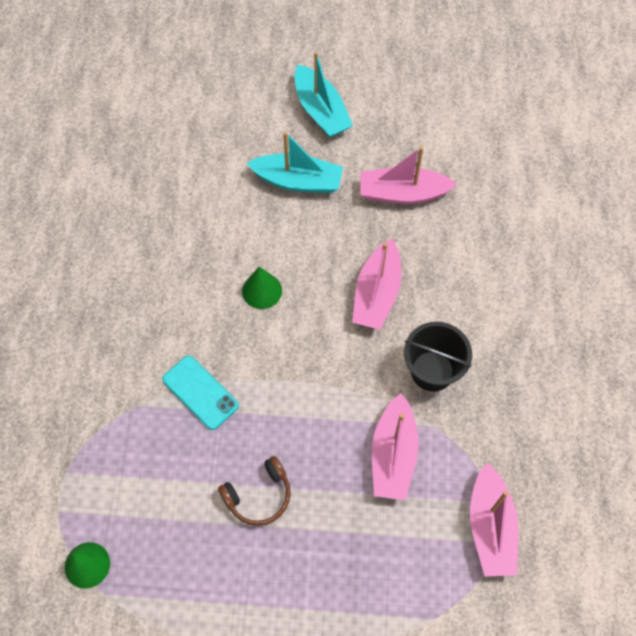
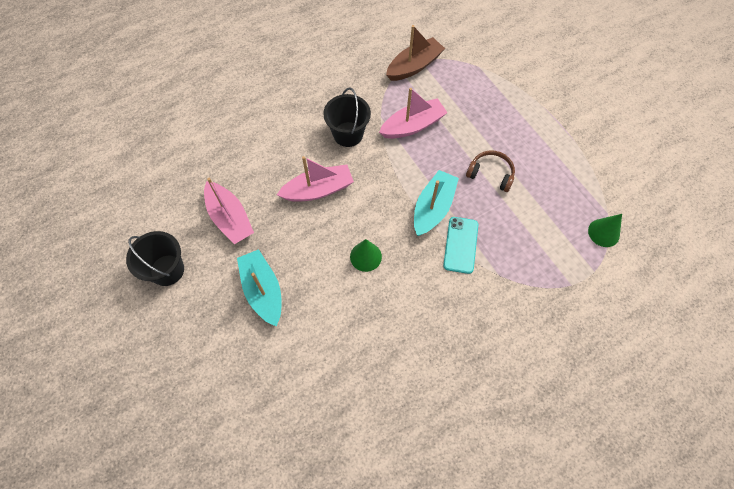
camera: 125 degrees left, 0 degrees up
turquoise boat [295,52,353,137] -> turquoise boat moved to [414,170,459,236]
pink boat [470,463,519,577] -> brown boat [386,25,445,81]
none -> black bucket [126,231,184,286]

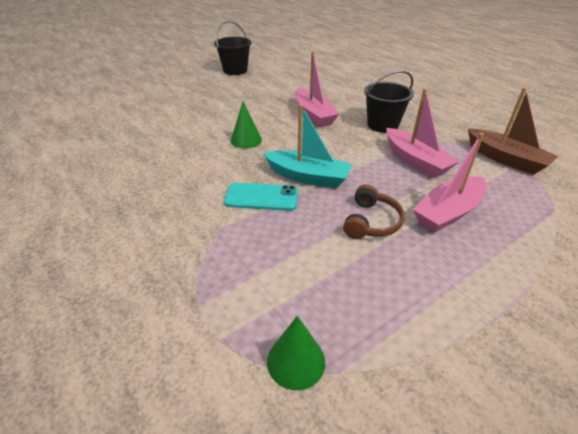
camera: 85 degrees right, 25 degrees down
pink boat [204,178,254,244] -> pink boat moved to [413,133,486,233]
turquoise boat [237,249,281,326] -> none

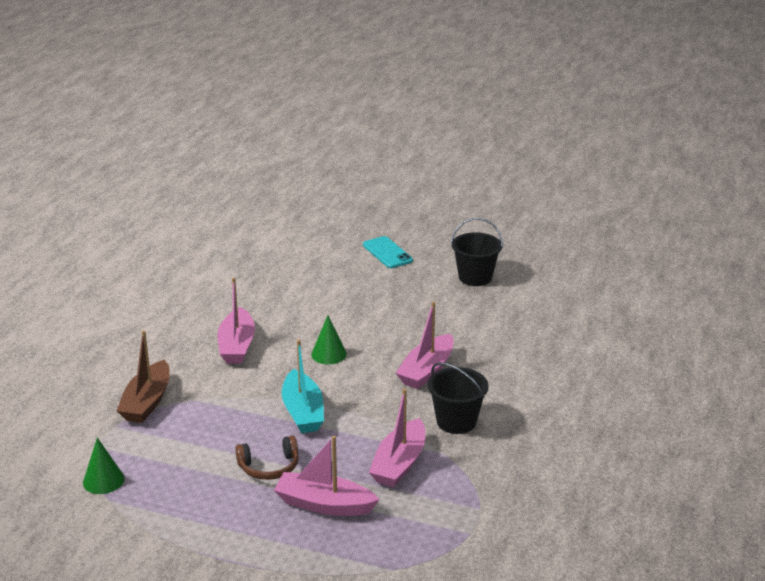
camera: 55 degrees right, 10 degrees down
turquoise phone [224,183,298,211] -> turquoise phone moved to [363,236,413,268]
brown boat [468,88,558,175] -> brown boat moved to [117,330,170,423]
none -> pink boat [218,277,255,364]

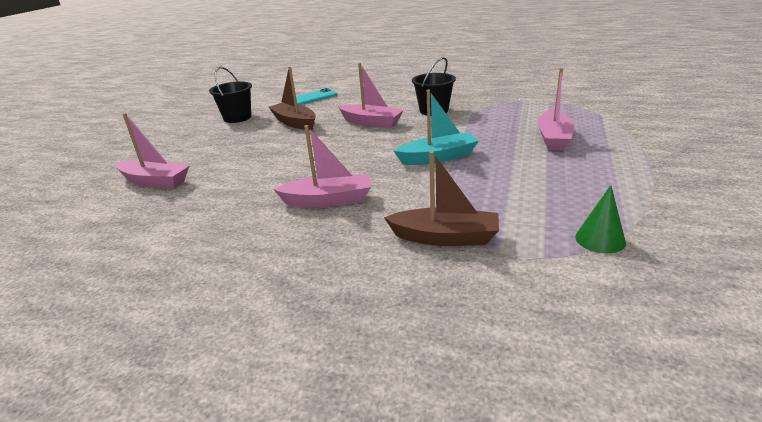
camera: 90 degrees left, 0 degrees up
brown headphones [235,436,299,480] -> none
green cone [311,315,347,364] -> none
turquoise phone [363,236,413,268] -> turquoise phone moved to [296,88,337,105]
pink boat [369,389,425,487] -> pink boat moved to [115,113,189,188]
none -> brown boat [269,66,316,130]

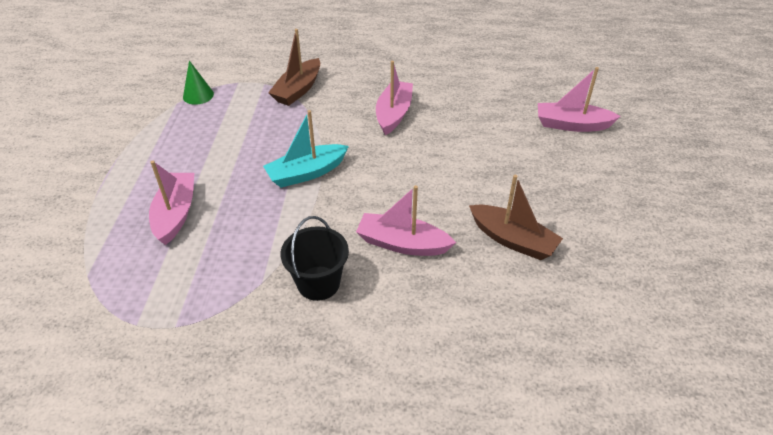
camera: 165 degrees right, 15 degrees up
black bucket [209,66,252,123] -> none
pink boat [273,125,371,208] -> pink boat turned 120 degrees clockwise [376,61,413,135]
turquoise phone [296,88,337,105] -> none
brown boat [384,151,499,246] -> brown boat turned 60 degrees counterclockwise [268,29,320,106]

